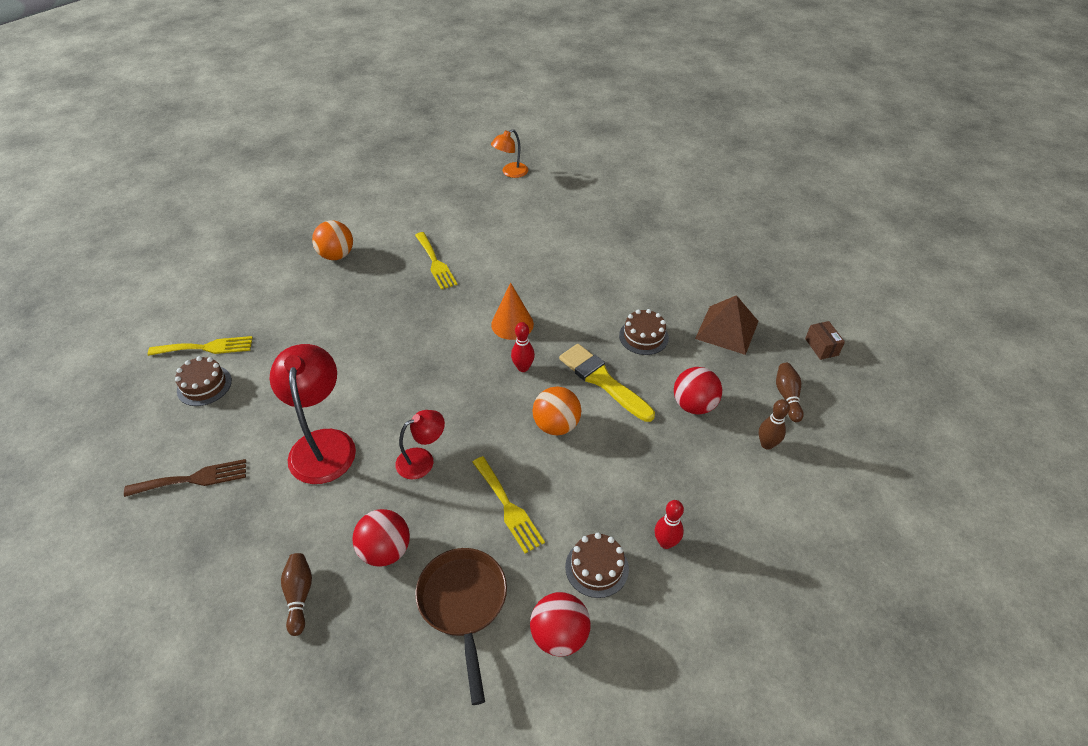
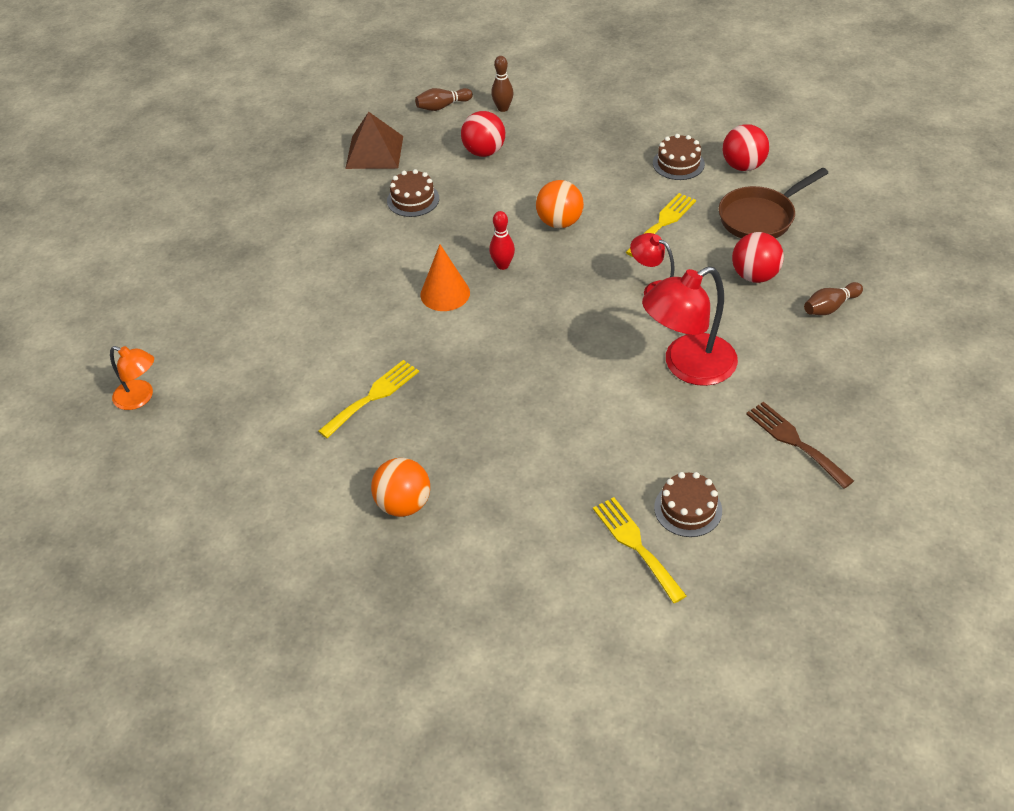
camera: 110 degrees left, 0 degrees up
yellow brush [559,344,655,422] -> none
red bowling pin [655,500,684,549] -> none
brown box [805,321,845,360] -> none

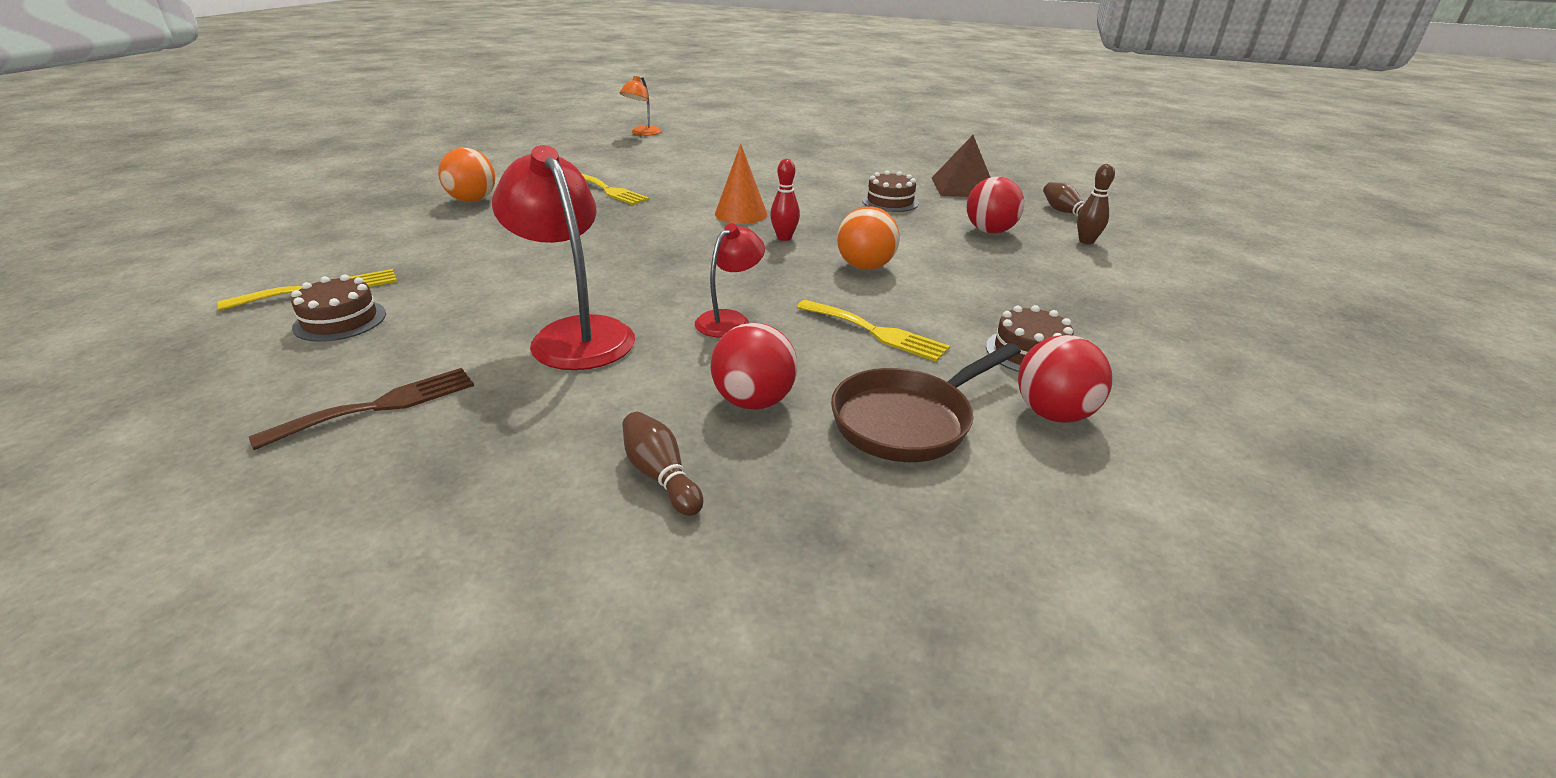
camera: 85 degrees right, 15 degrees down
brown pan [719,168,828,238] -> brown pan turned 90 degrees counterclockwise [831,343,1021,462]

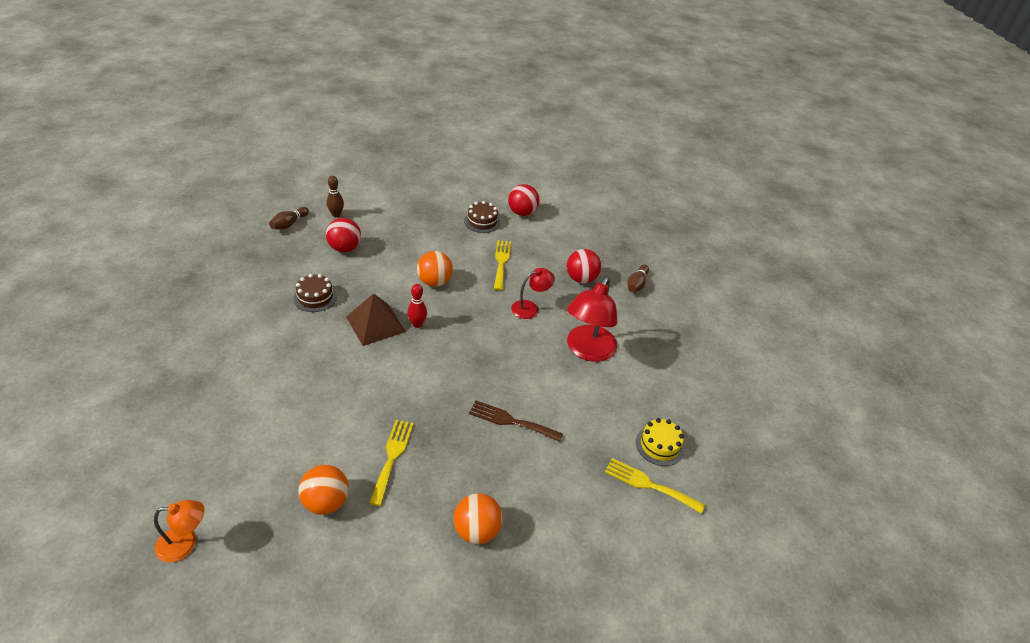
camera: 125 degrees left, 10 degrees up
brown fork [249,368,474,450] -> brown fork moved to [469,400,563,442]
brown cake [291,274,386,342] -> yellow cake [636,418,684,466]
red lamp [695,223,765,337] -> red lamp turned 150 degrees clockwise [511,268,555,319]
orange cone [715,144,767,224] -> none
brown pan [831,343,1021,462] -> none
brown pyramid [932,135,991,197] -> brown pyramid moved to [346,293,406,346]
none -> orange ball [299,465,349,515]

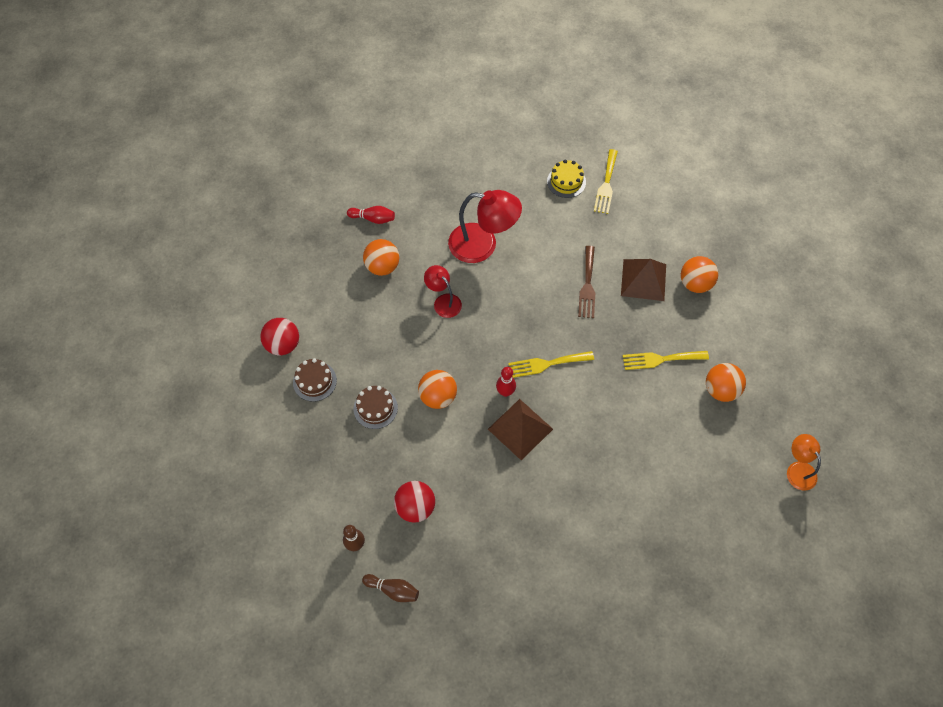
camera: 100 degrees left, 20 degrees up
brown cake [294,274,337,312] -> brown cake moved to [354,386,398,429]
yellow fork [494,240,511,291] -> yellow fork moved to [508,351,594,378]
red ball [567,249,601,283] -> orange ball [363,239,399,276]
brown bowling pin [627,265,649,293] -> red bowling pin [347,206,395,224]
none -> brown pyramid [621,259,666,301]

